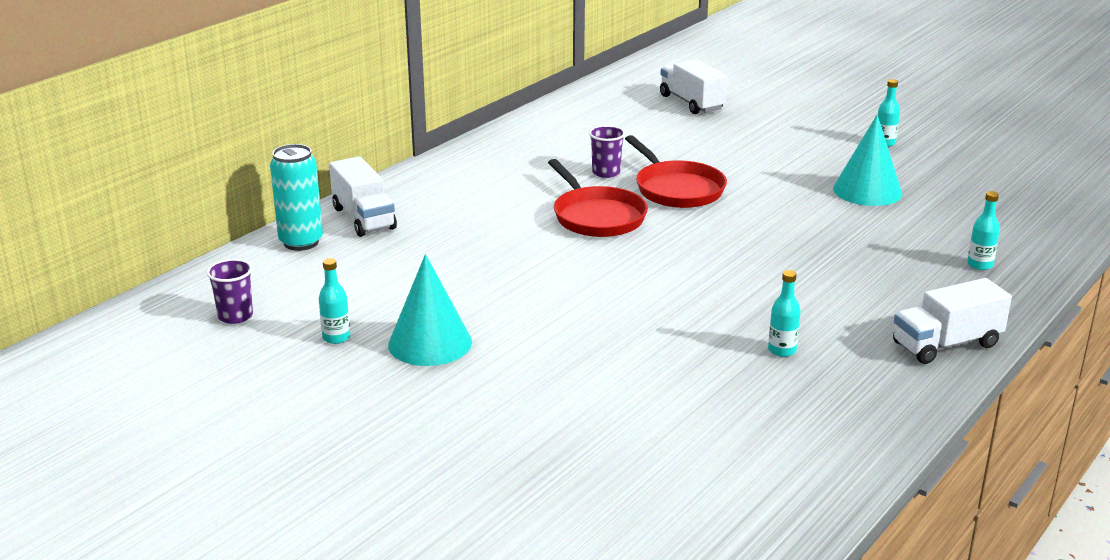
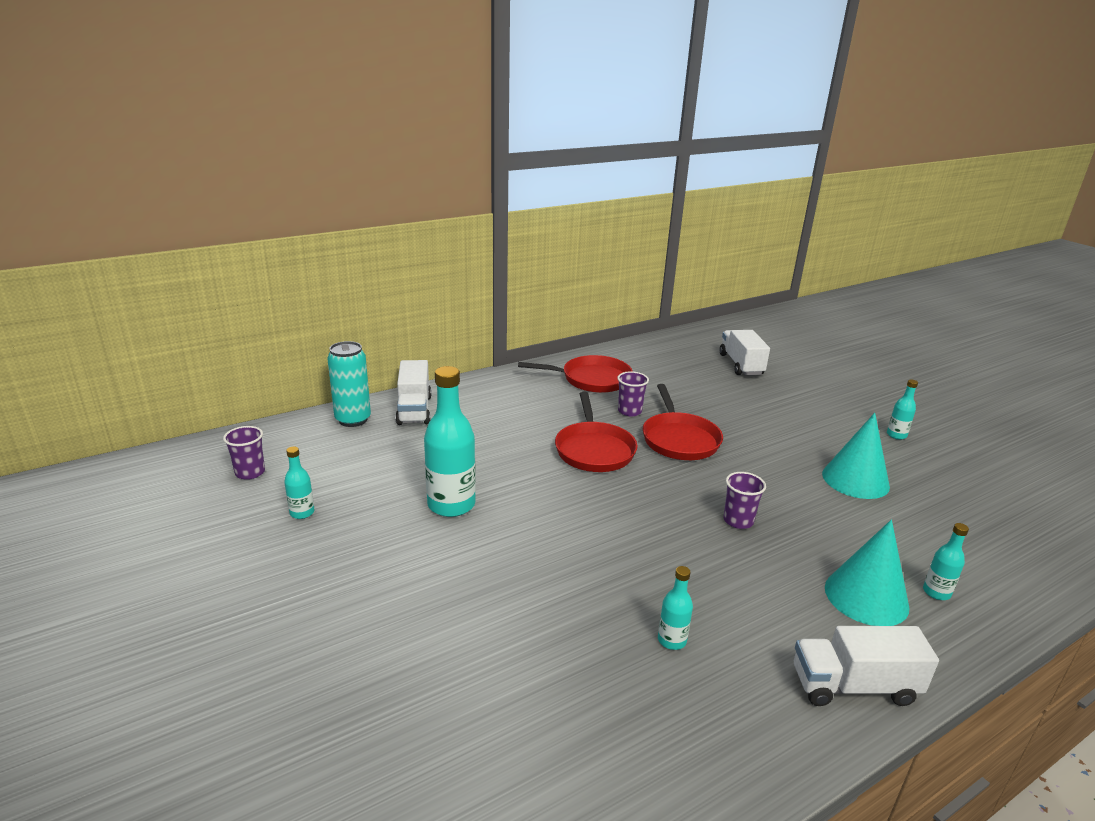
camera: 20 degrees right, 0 degrees up
turquoise cone [388,254,472,366] -> turquoise cone moved to [825,520,909,626]
none -> turquoise bottle [424,366,476,517]
none -> red pan [518,355,632,393]
none -> purple cup [724,472,766,529]

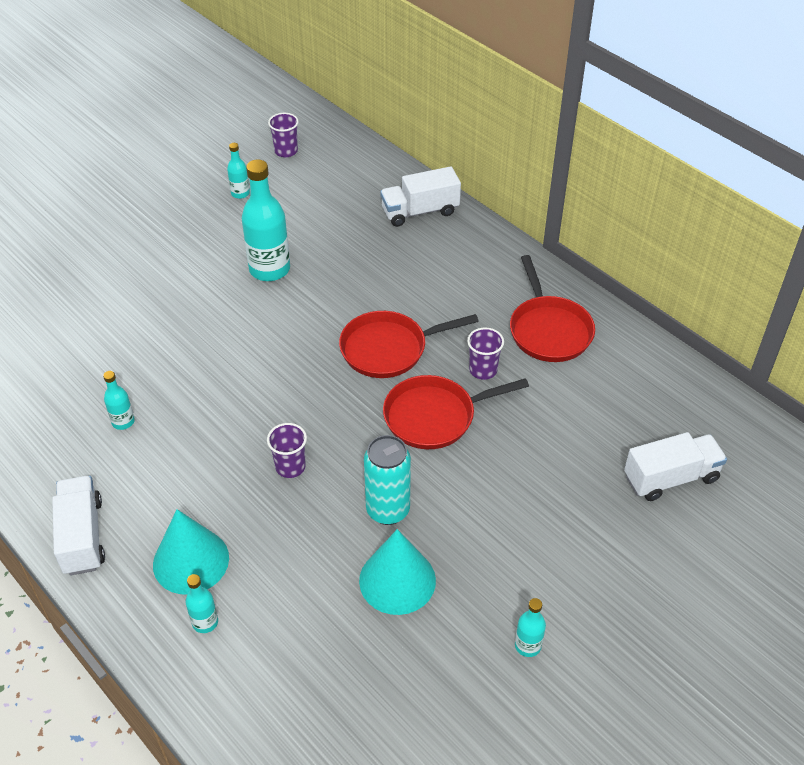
camera: 80 degrees right, 20 degrees up
turquoise can [327,341,371,427] -> turquoise can moved to [364,435,411,525]

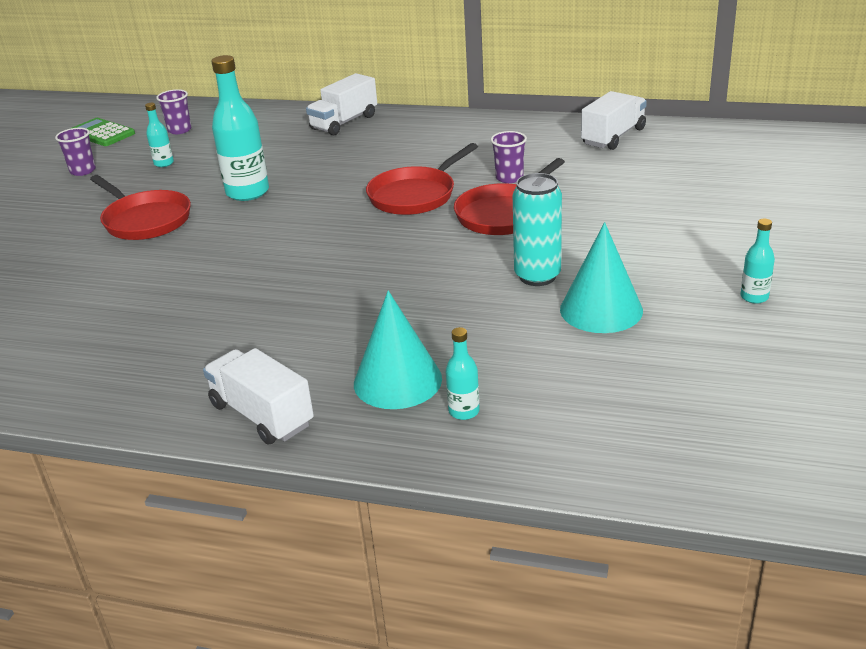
camera: 30 degrees left, 15 degrees down
turquoise bottle [103,371,135,430] -> none
purple cup [267,423,307,478] -> purple cup moved to [55,128,96,176]
red pan [510,255,595,362] -> red pan moved to [90,175,191,240]
white truck [624,432,727,501] -> white truck moved to [581,91,647,150]
none -> green calculator [70,118,135,146]

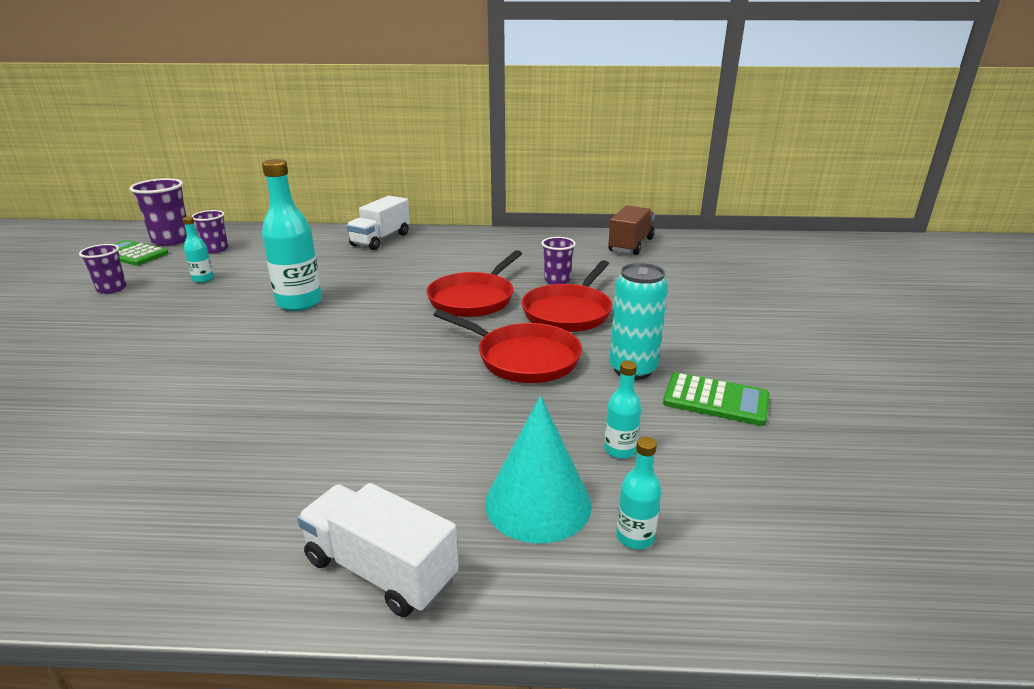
camera: 15 degrees left, 5 degrees down
red pan [90,175,191,240] -> red pan moved to [434,309,582,383]
turquoise cone [560,222,643,333] -> green calculator [663,372,769,426]
white truck [581,91,647,150] -> brown truck [608,205,655,255]
turquoise bottle [740,219,775,304] -> turquoise bottle moved to [604,361,641,459]
none -> purple cup [129,178,187,246]

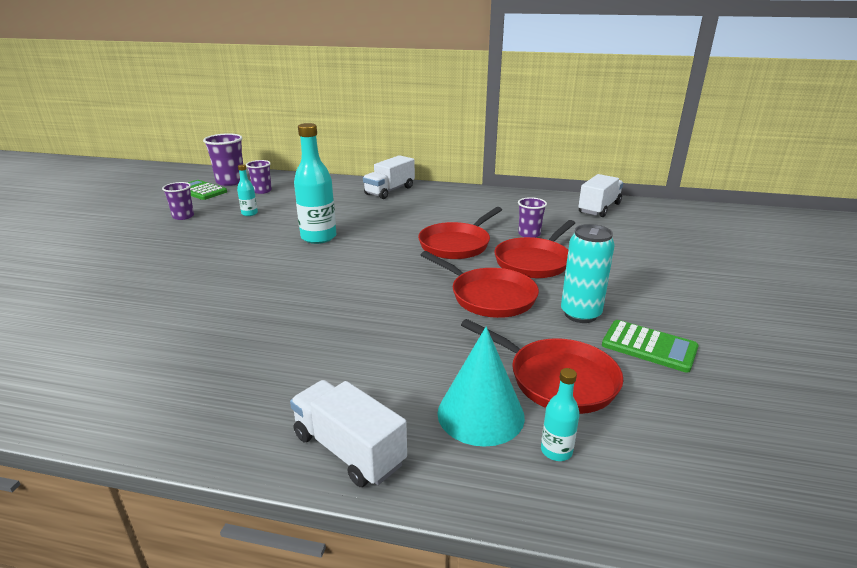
camera: 10 degrees right, 0 degrees up
turquoise bottle [604,361,641,459] -> red pan [461,319,623,414]
brown truck [608,205,655,255] -> white truck [578,174,623,217]

